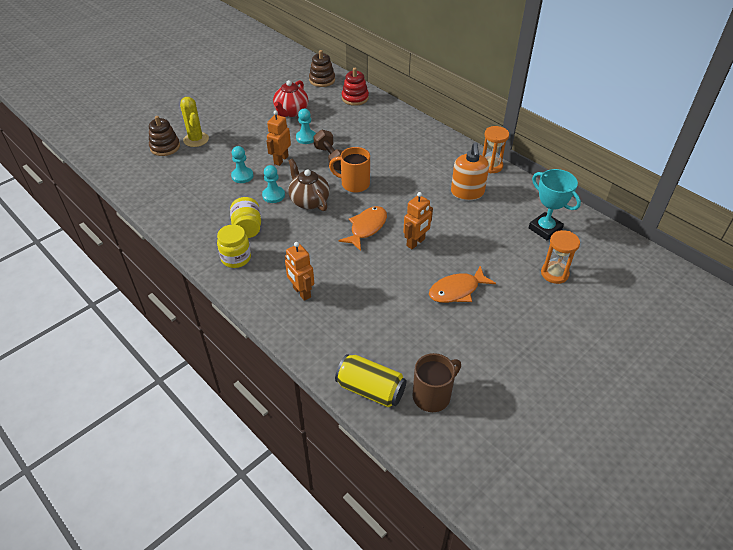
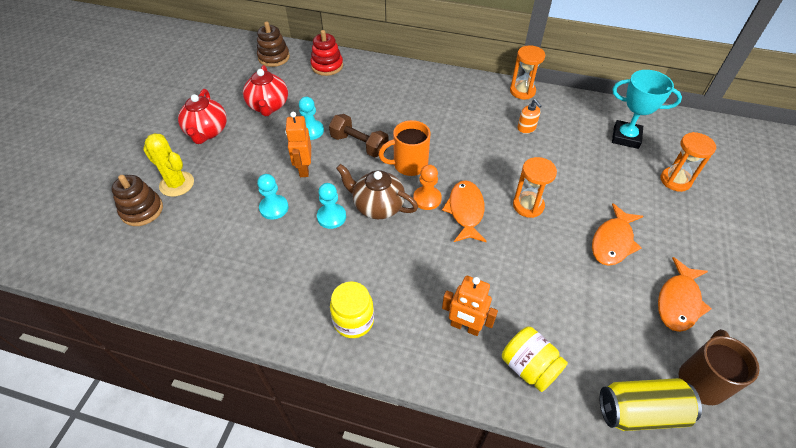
camera: 30 degrees left, 5 degrees up
yellow jar [230,197,261,238] -> yellow jar moved to [502,326,568,392]
orange robot [403,192,433,249] -> orange hourglass [513,157,557,218]
orange soap dispenser [451,142,489,200] -> orange soap dispenser [517,99,542,134], size x0.53
none -> red teapot [178,89,227,144]
none -> orange pawn [413,165,442,210]
none -> orange fish [658,257,712,332]

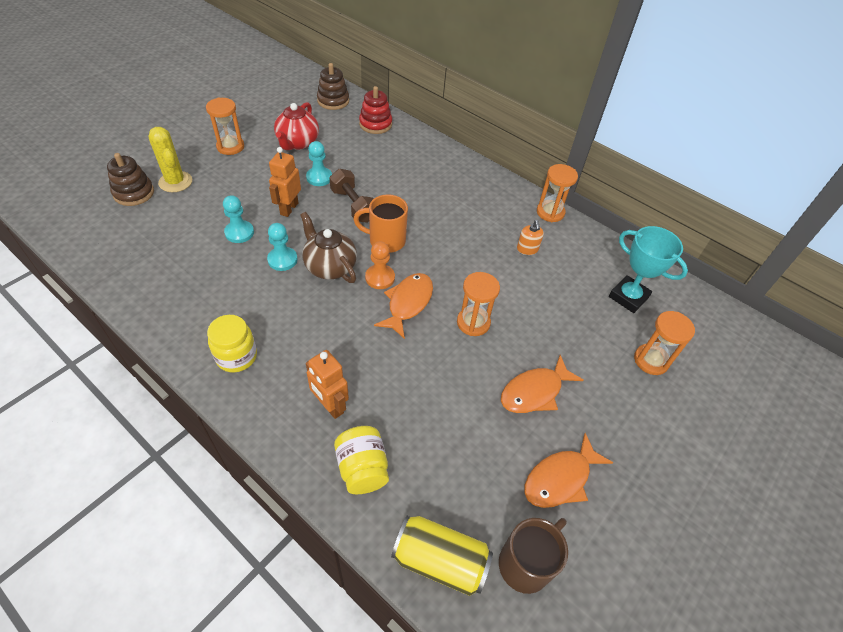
camera: 20 degrees right, 0 degrees up
red teapot [178,89,227,144] -> orange hourglass [206,98,244,155]

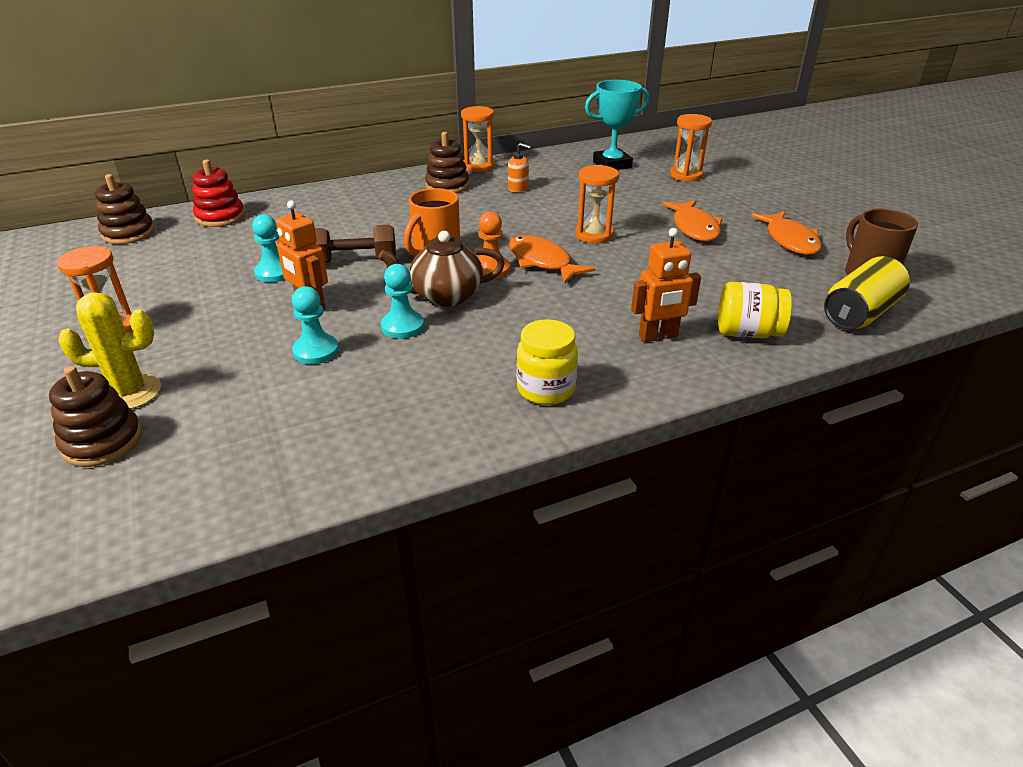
camera: 60 degrees left, 15 degrees down
red teapot [274,102,319,150] -> none
none -> brown stacking toy [425,132,469,193]

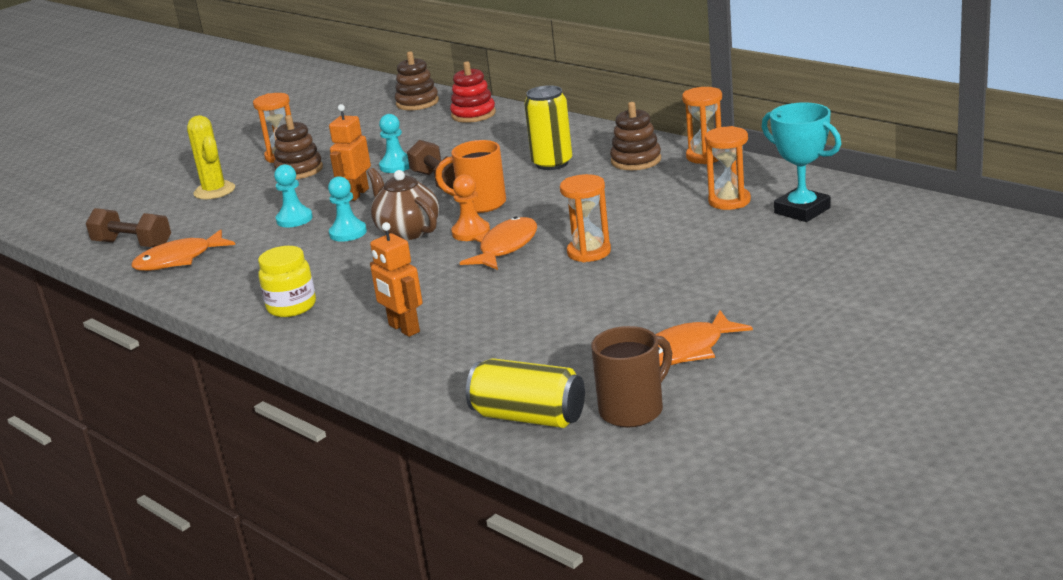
camera: 70 degrees right, 10 degrees down
brown stacking toy [49,366,142,467] -> brown stacking toy moved to [274,115,323,179]
orange soap dispenser [508,143,531,192] -> none
orange fish [662,200,723,242] -> orange fish moved to [131,229,235,271]
orange hourglass [670,114,712,182] -> orange hourglass moved to [705,126,751,210]
yellow jar [718,282,792,339] -> none
none -> brown dumbbell [86,208,171,247]
none -> yellow can [524,85,572,170]

